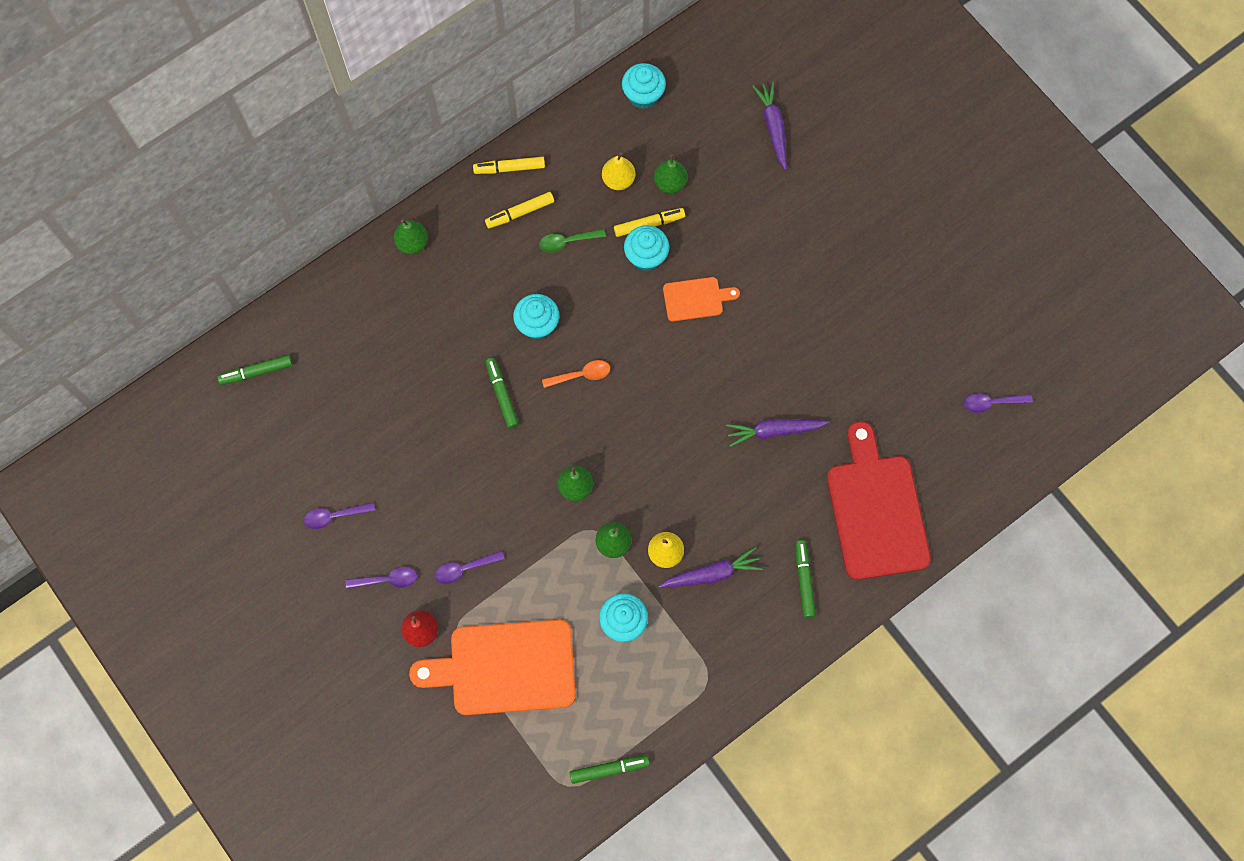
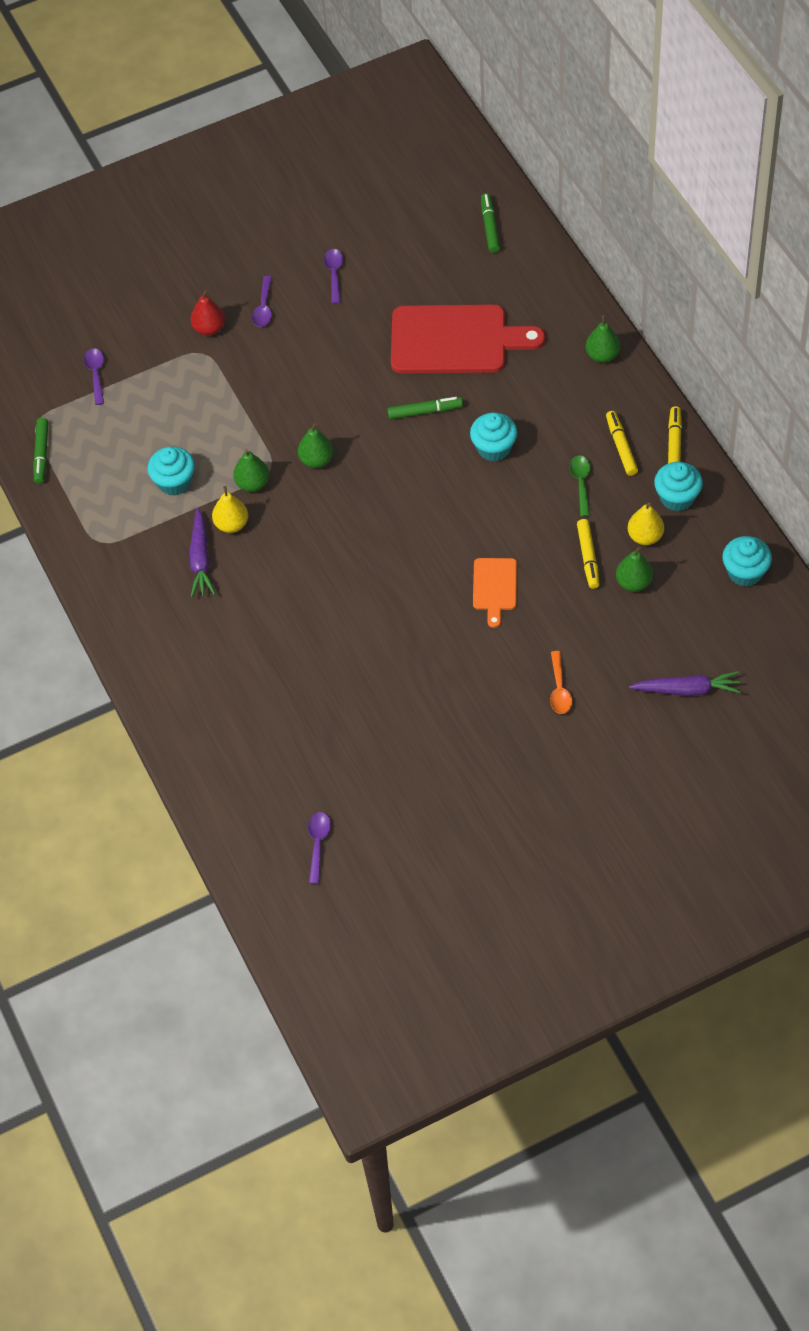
camera: 105 degrees right, 15 degrees down
orange cutting board [409,620,576,715] -> none
purple spoon [434,551,505,584] -> purple spoon moved to [84,348,104,405]
orange spoon [542,360,610,388] -> orange spoon moved to [550,651,572,714]
turquoise cupcake [624,225,669,271] -> turquoise cupcake moved to [654,462,703,511]
purple carrot [726,419,829,447] -> none
green marker [795,540,816,618] -> none
red cutting board [827,421,931,580] -> red cutting board moved to [391,305,545,374]

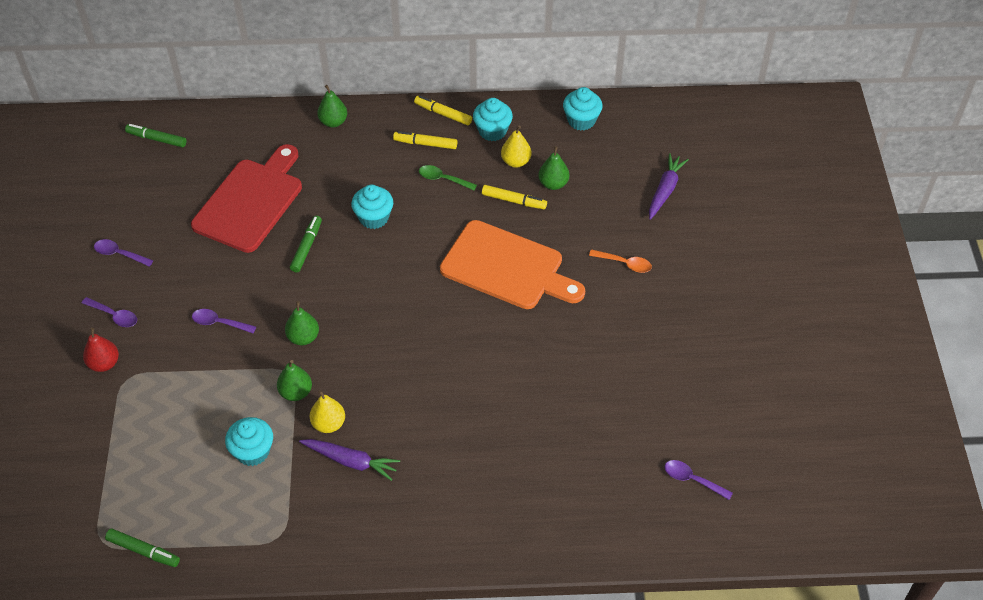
camera: 70 degrees left, 5 degrees down
purple spoon [84,348,104,405] -> purple spoon moved to [192,309,256,333]
orange cutting board [473,558,517,628] -> orange cutting board [440,220,585,309], size x2.03

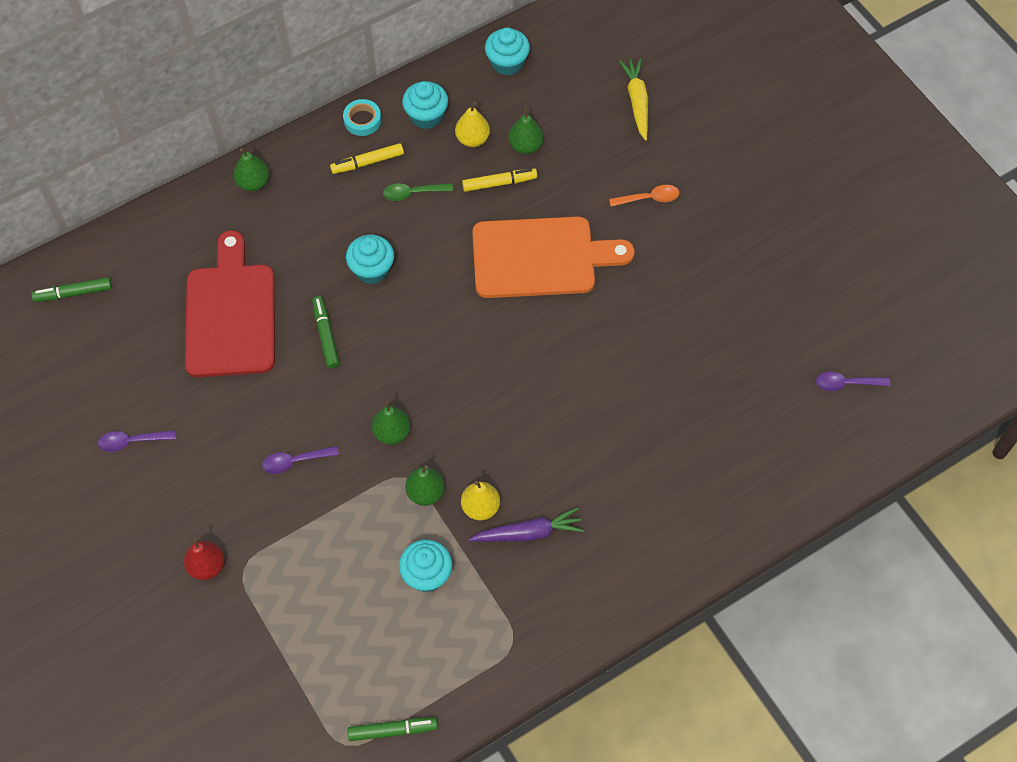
camera: 30 degrees left, 10 degrees up
purple spoon [82,297,137,327] -> none
yellow marker [414,95,472,126] -> turquoise tape [343,99,381,136]
purple carrot [649,153,689,220] -> yellow carrot [619,58,648,141]

